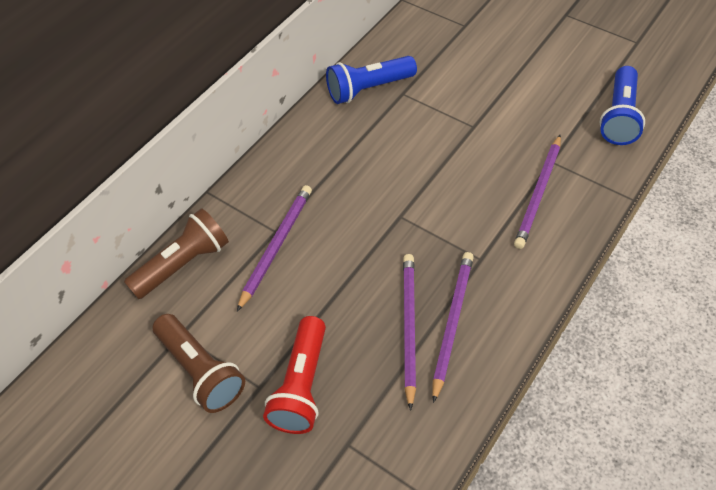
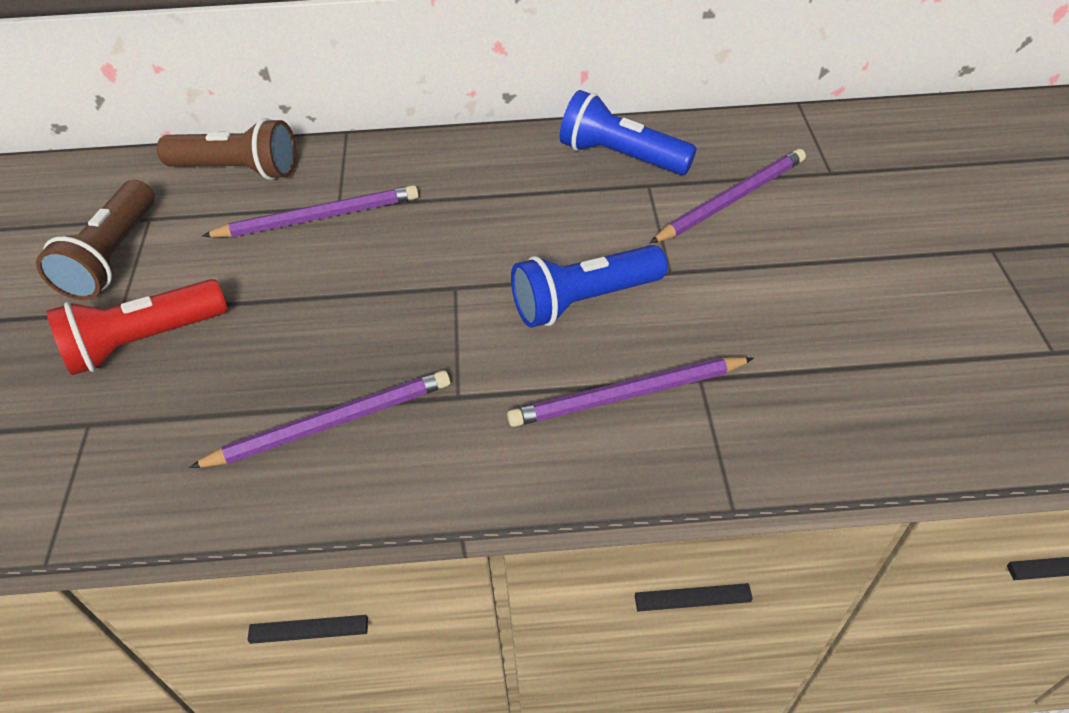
camera: 50 degrees right, 5 degrees down
purple pencil [403,254,416,411] -> purple pencil moved to [650,149,806,243]
blue flashlight [600,66,645,145] -> blue flashlight moved to [511,245,668,328]

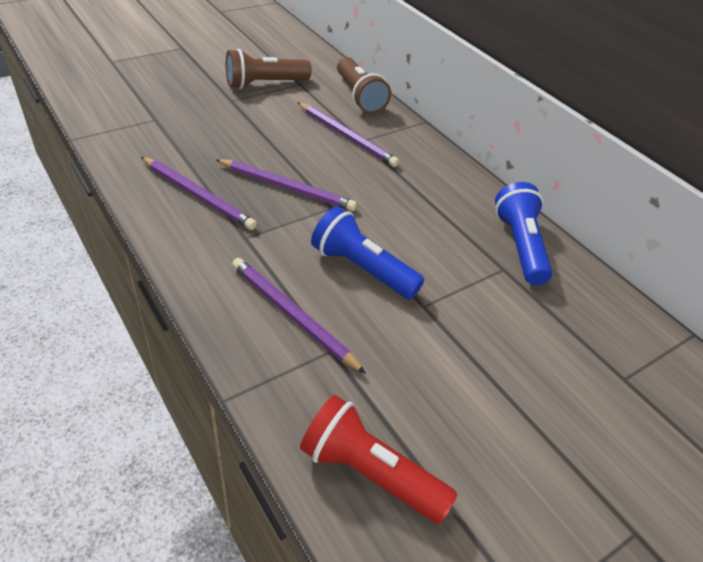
camera: 55 degrees right, 5 degrees down
red flashlight [46,279,227,375] -> red flashlight moved to [300,395,457,524]
purple pencil [650,149,806,243] -> purple pencil moved to [215,159,357,211]

